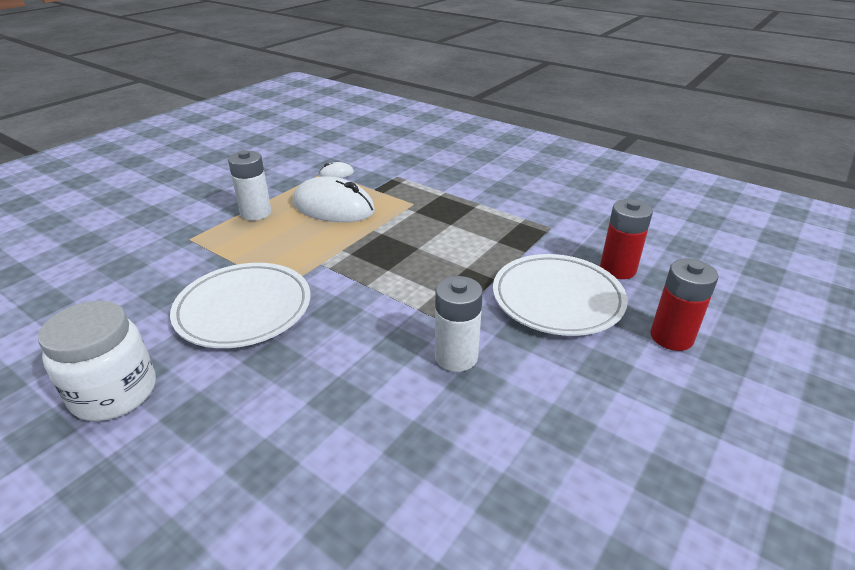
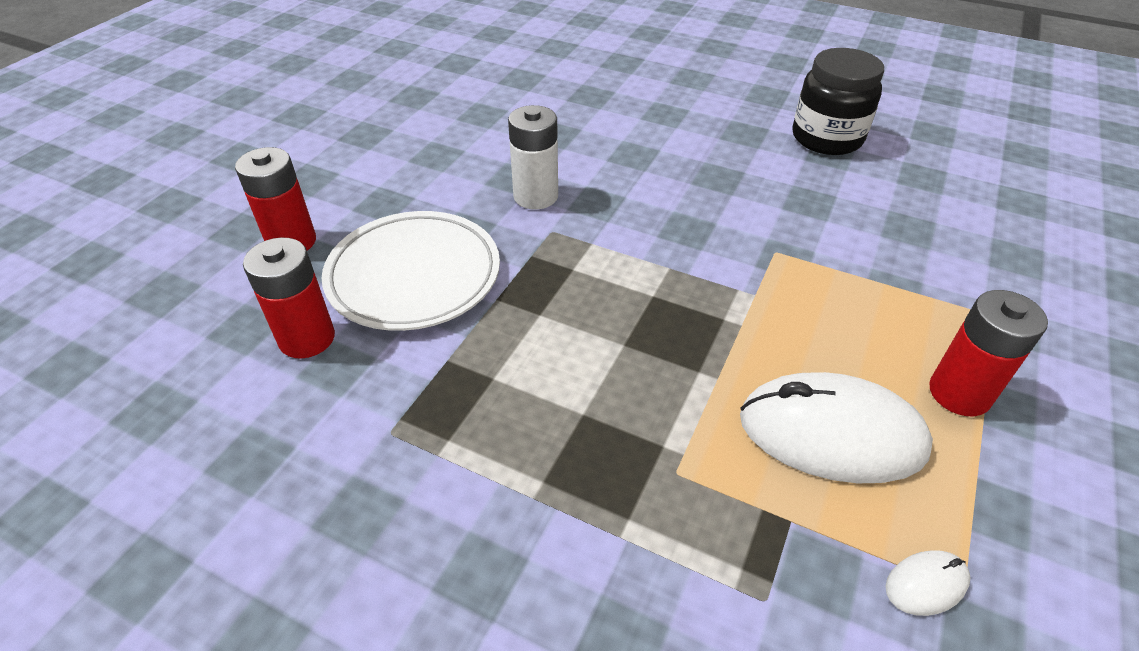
camera: 170 degrees right, 10 degrees up
white jar [38,301,156,421] -> black jar [792,48,884,155]
white plate [170,263,310,348] -> none
white battery [228,150,272,221] -> red battery [929,290,1048,416]

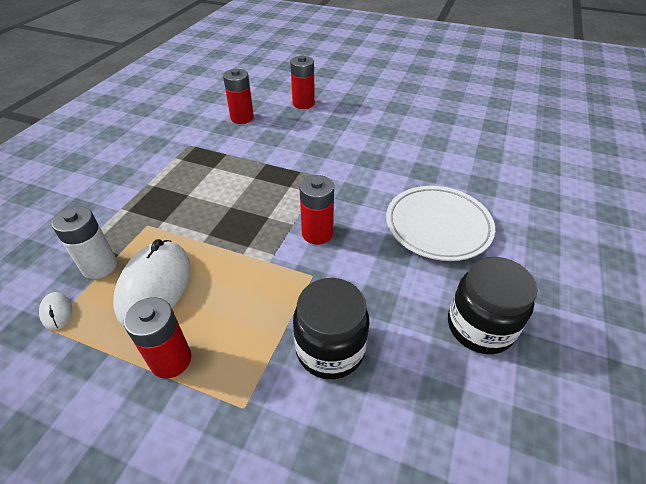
camera: 85 degrees right, 0 degrees up
white plate [322,211,500,331] -> white plate moved to [386,186,495,261]
white battery [508,105,558,210] -> white battery moved to [51,206,117,279]
none -> black jar [293,278,369,379]
none -> red battery [299,175,334,245]

